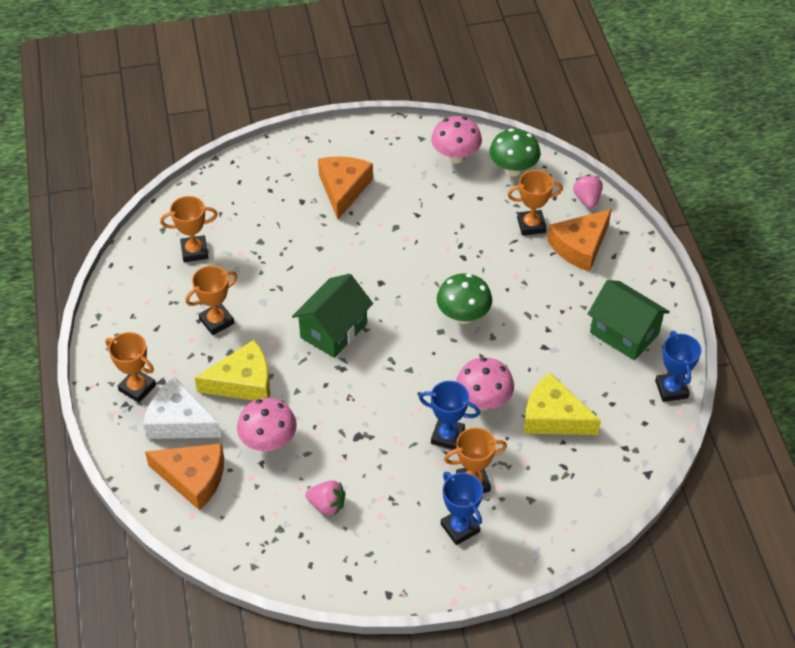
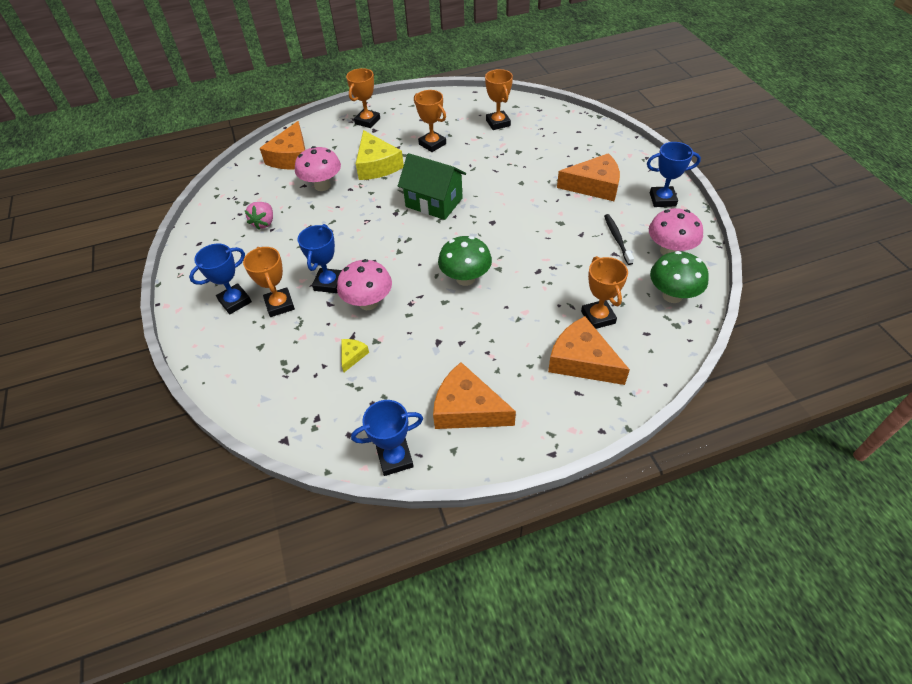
camera: 85 degrees right, 0 degrees up
white cheese [143,377,222,439] -> none
yellow cheese [524,373,601,435] -> yellow cheese [342,339,369,372], size x0.46
pink strawberry [573,174,603,209] -> none
green house [588,280,670,360] -> orange cheese [433,362,516,429]
none -> black toothbrush [604,214,634,265]
none -> blue trophy [647,142,701,207]

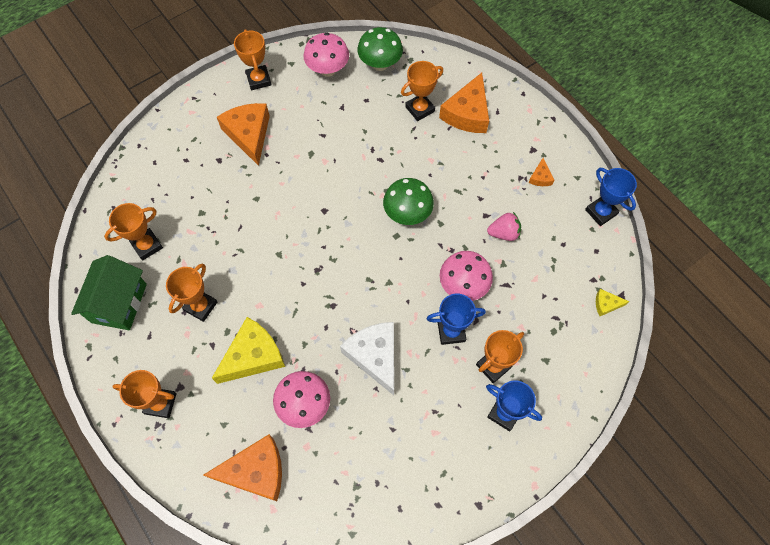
camera: 110 degrees left, 15 degrees up
pink strawberry [244,202,273,230] -> pink strawberry moved to [487,212,521,241]
yellow cheese [342,339,369,372] -> yellow cheese moved to [596,289,629,316]
green house [398,153,466,220] -> green house moved to [71,255,147,331]
orange cheese [433,362,516,429] -> orange cheese [529,158,554,186], size x0.46
black toothbrush [604,214,634,265] -> none
blue trophy [647,142,701,207] -> orange trophy [234,29,271,90]
none -> white cheese [340,322,394,395]

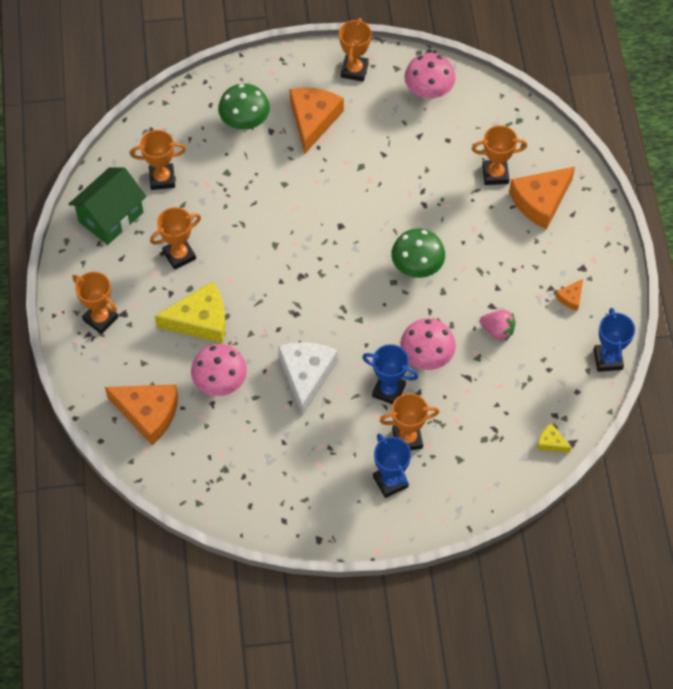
camera: 30 degrees right, 5 degrees down
green mushroom [357,27,403,71] -> green mushroom moved to [218,84,270,130]

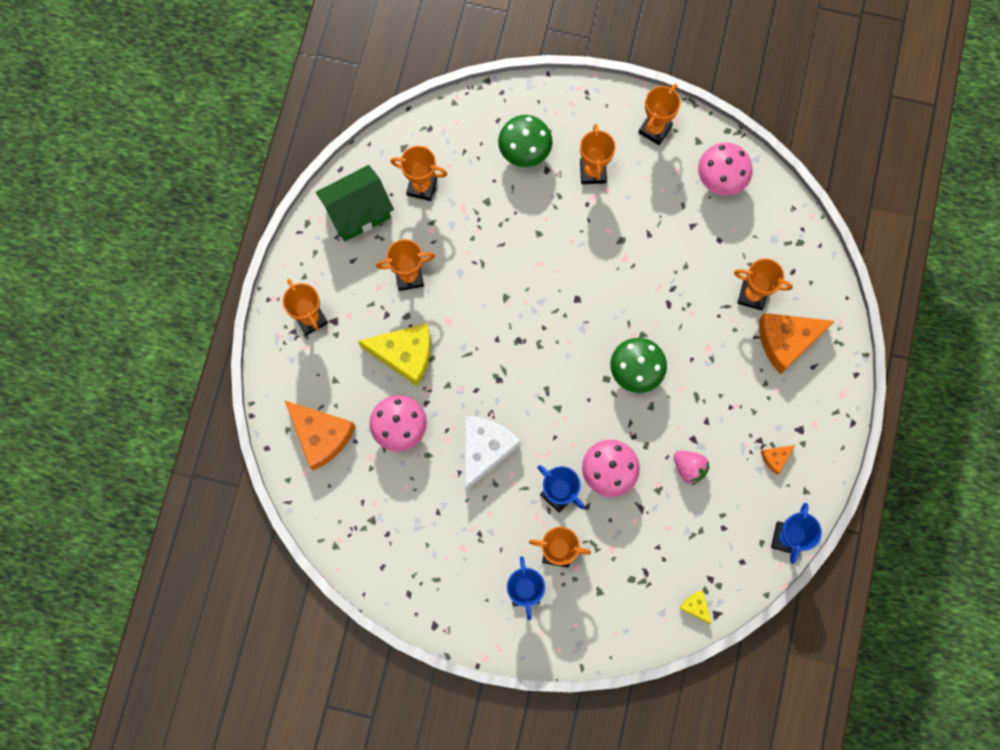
camera: 20 degrees right, 15 degrees up
orange cheese [290,88,344,154] -> orange trophy [580,124,616,184]

